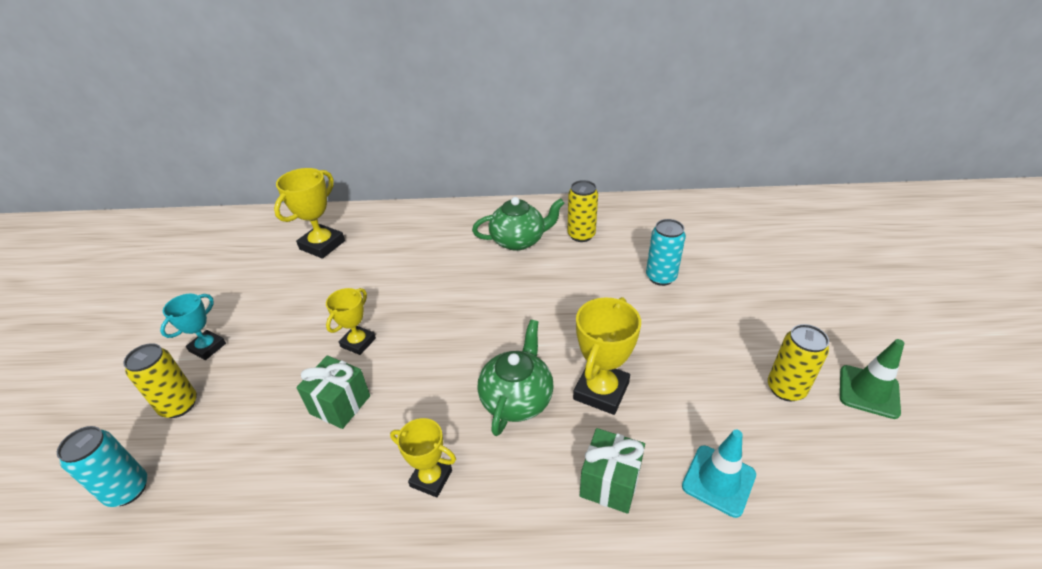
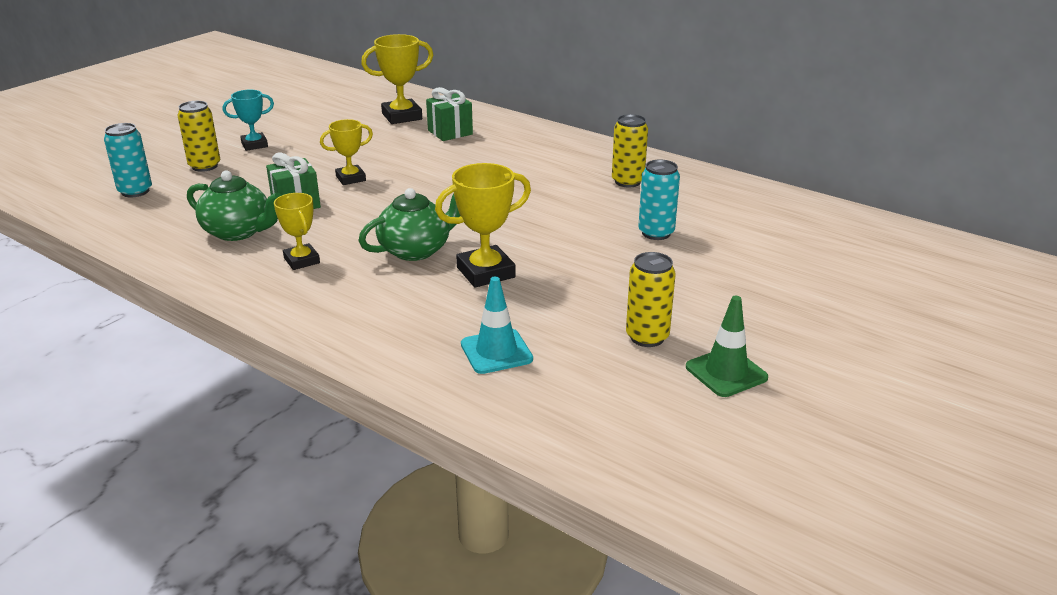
camera: 35 degrees right, 10 degrees down
green teapot [472,197,564,251] -> green teapot moved to [187,171,282,241]
green gift [580,428,645,514] -> green gift moved to [426,87,473,141]

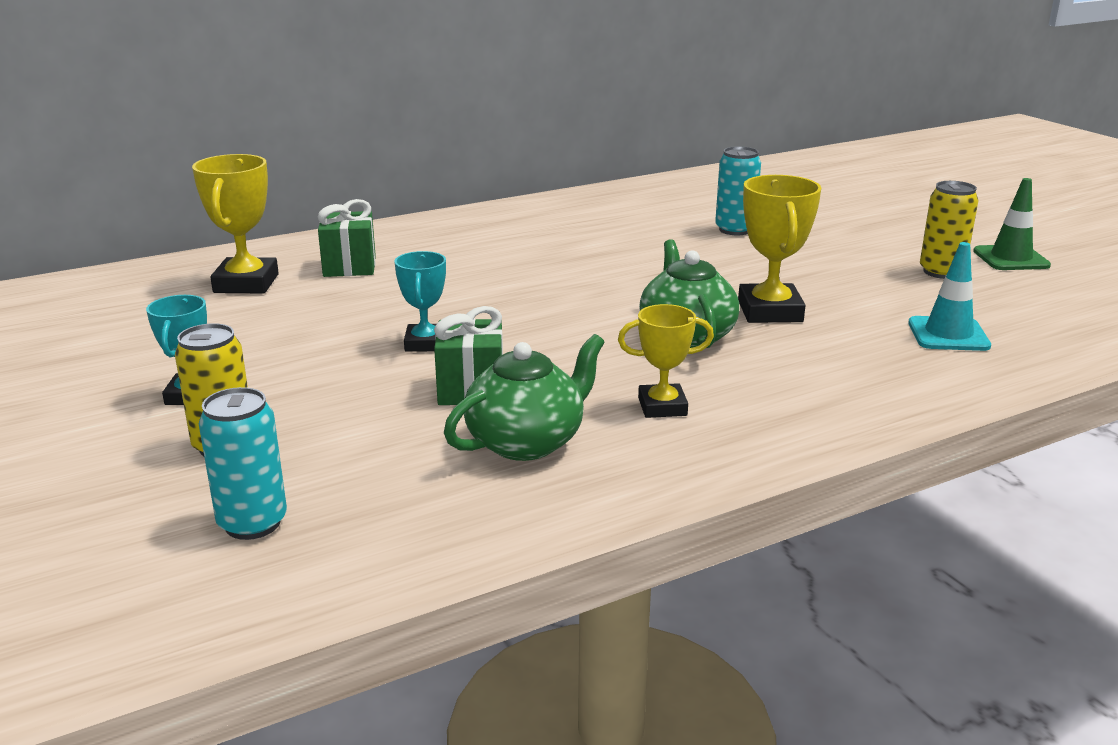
camera: 65 degrees left, 5 degrees down
yellow trophy [320,119,373,185] -> turquoise trophy [395,251,446,352]
yellow can [612,114,648,187] -> none

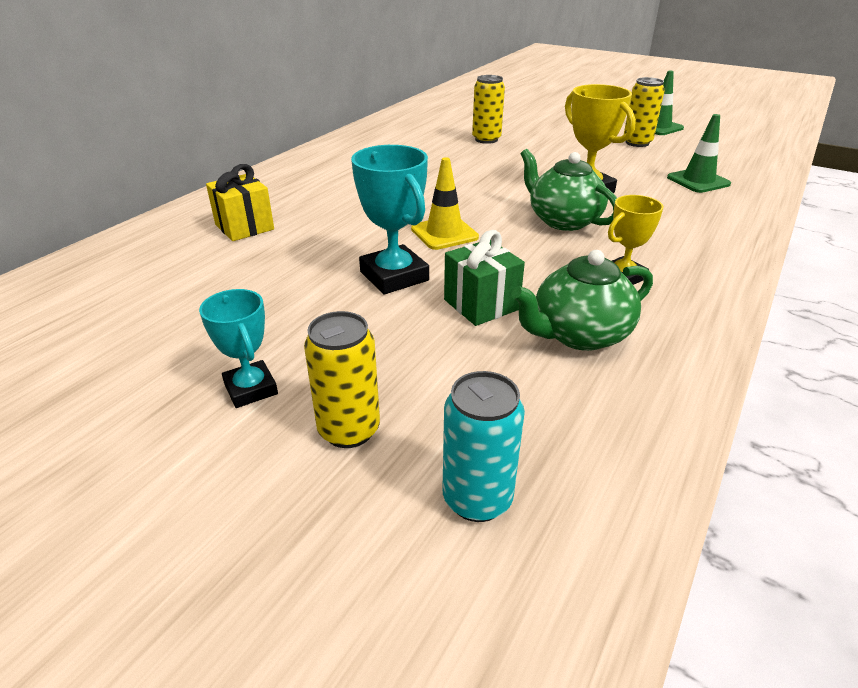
camera: 30 degrees left, 10 degrees up
yellow trophy [192,154,279,294] -> none
green gift [317,199,376,277] -> yellow gift [206,164,274,241]
turquoise trophy [395,251,446,352] -> turquoise trophy [351,145,429,294], size x1.56
green teapot [444,334,605,461] -> green teapot turned 135 degrees counterclockwise [511,250,653,351]
turquoise can [715,146,761,235] -> yellow can [472,75,505,144]
turquoise traffic cone [908,242,991,351] -> green traffic cone [667,114,731,193]
none -> yellow traffic cone [411,157,479,250]

